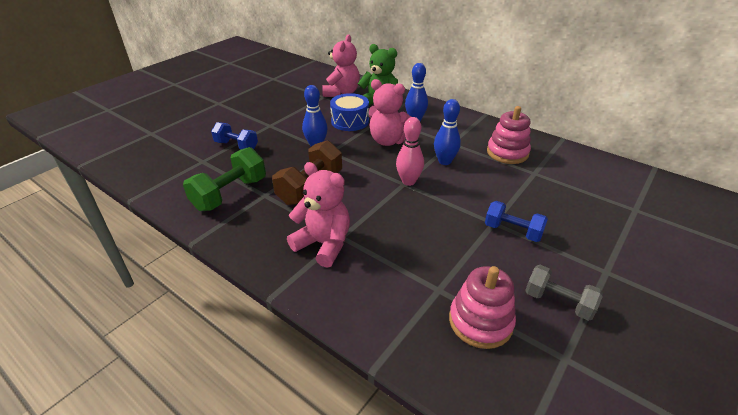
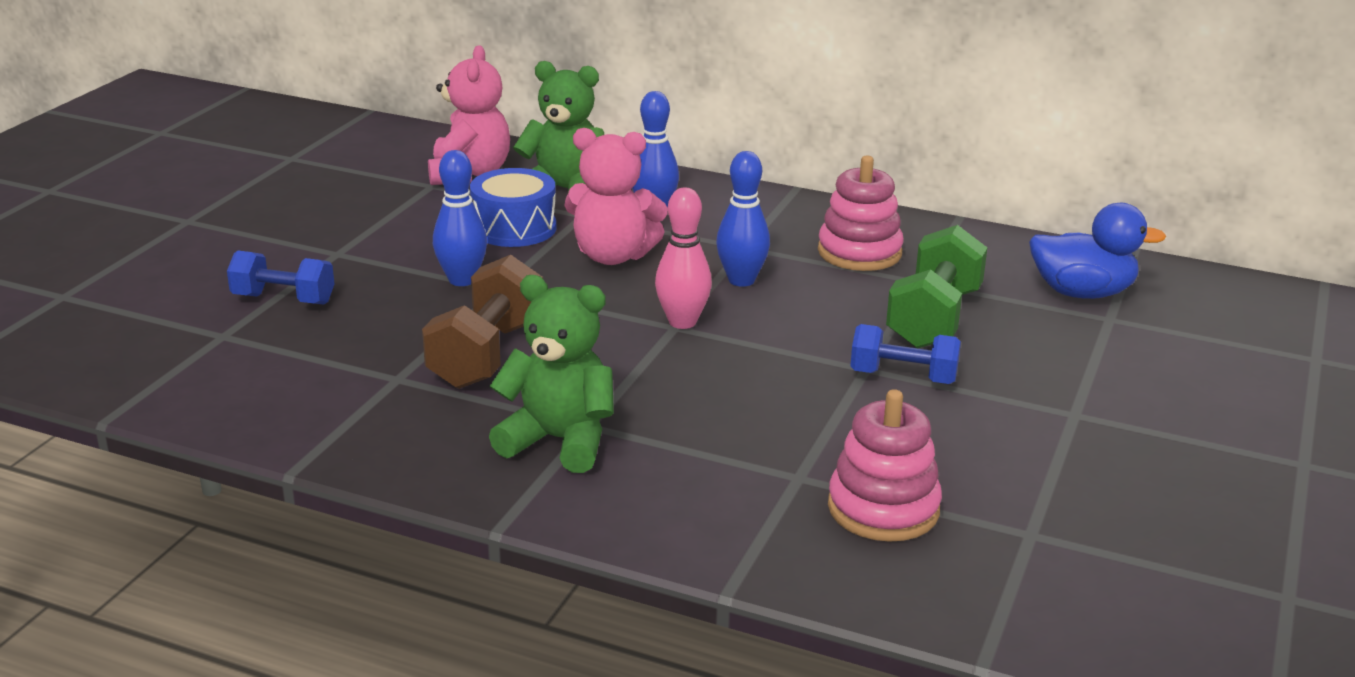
camera: 15 degrees left, 10 degrees down
green dumbbell [183,147,266,211] -> green dumbbell moved to [886,225,987,348]
pink teddy bear [287,162,350,268] -> green teddy bear [489,275,614,473]
grey dumbbell [525,265,603,321] -> none
none -> blue duck [1029,203,1166,299]

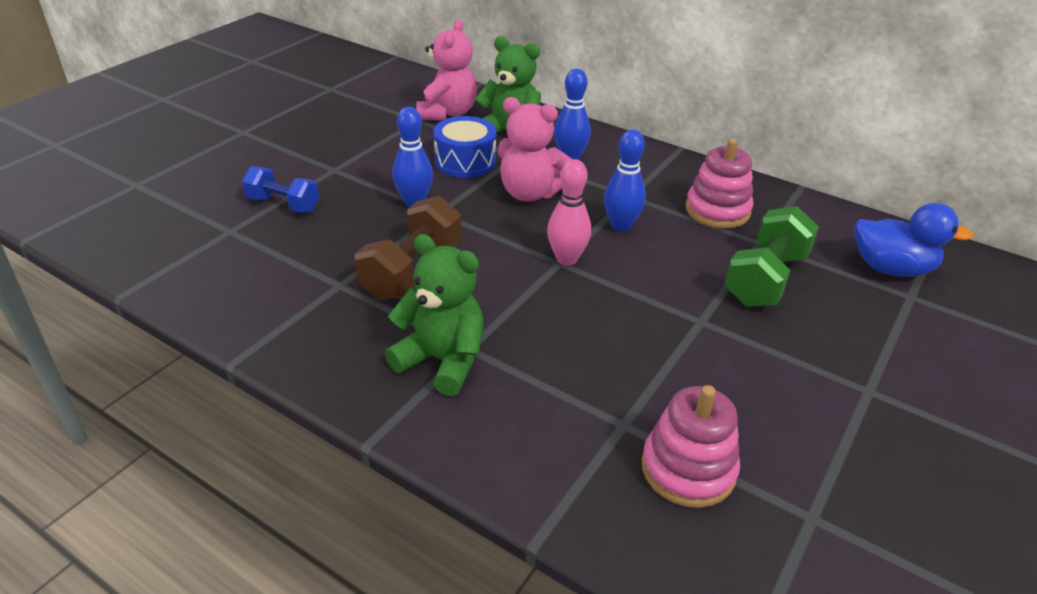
camera: 10 degrees right, 10 degrees up
blue dumbbell [850,324,961,384] -> none

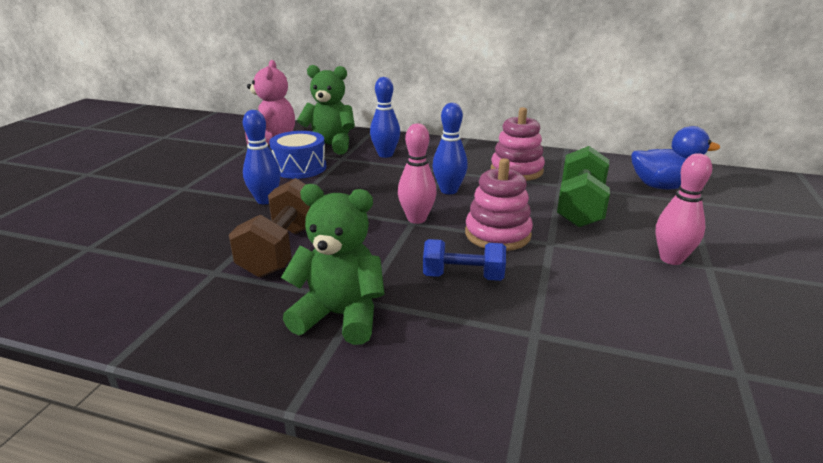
camera: 15 degrees left, 10 degrees down
blue dumbbell [242,166,319,213] -> blue dumbbell moved to [423,239,506,281]
pink teddy bear [498,97,572,202] -> none
pink stacking toy [642,385,740,508] -> pink stacking toy moved to [465,158,533,251]
none -> pink bowling pin [656,153,712,265]

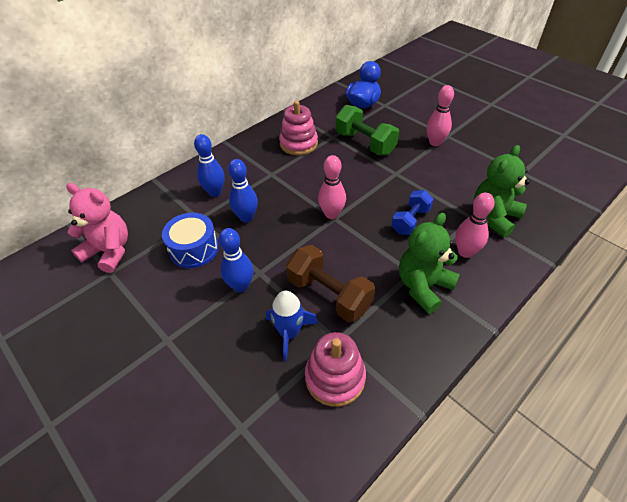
camera: 60 degrees left, 20 degrees up
green teddy bear [297,65,355,155] -> green teddy bear moved to [474,145,530,237]
blue bowling pin [432,103,468,194] -> blue bowling pin moved to [228,159,258,223]
pink stacking toy [465,158,533,251] -> pink stacking toy moved to [305,332,366,407]
none -> blue rocket [266,291,318,361]
none -> pink bowling pin [455,193,495,258]

